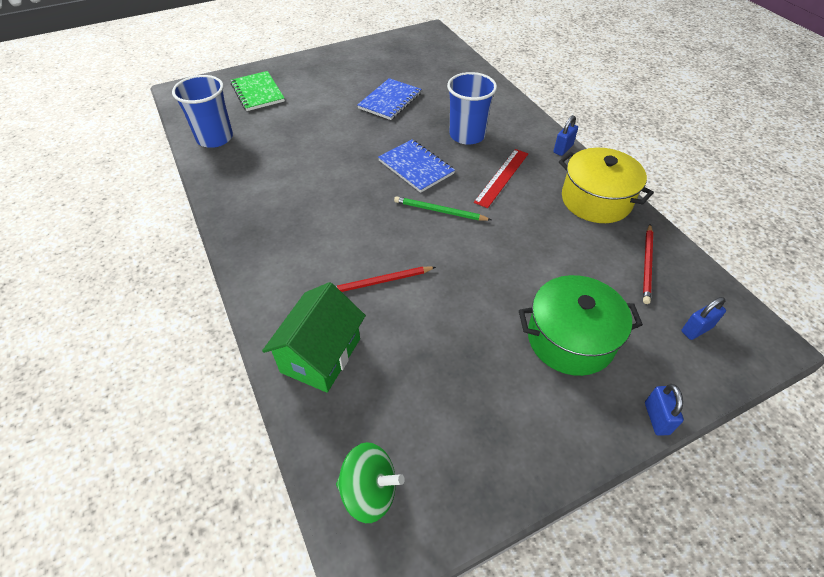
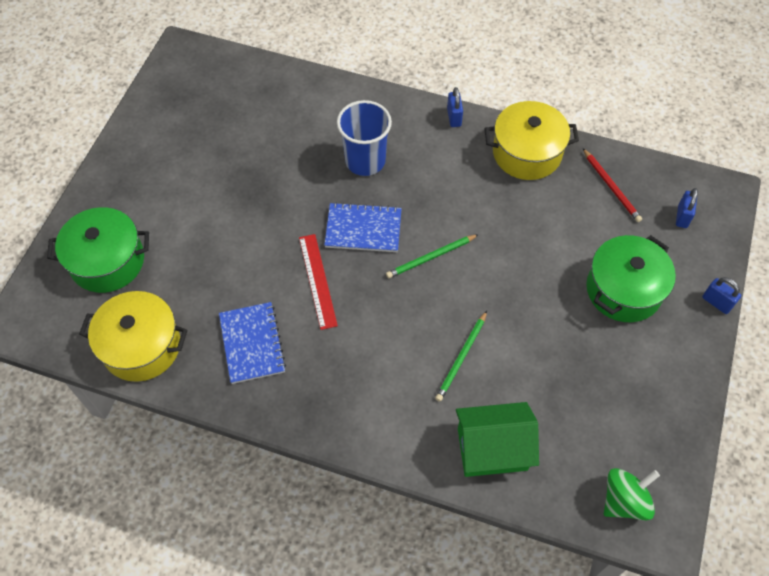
camera: 45 degrees left, 10 degrees up
blue cup [172,75,233,148] -> yellow pot [79,291,187,382]
green notebook [230,71,285,111] -> green pot [47,207,149,293]
green house [262,282,366,393] -> green house turned 75 degrees counterclockwise [456,402,539,477]
red pencil [336,267,436,292] -> green pencil [435,311,487,402]
blue notebook [357,78,422,120] -> blue notebook moved to [219,302,286,384]
red ruler [474,149,528,208] -> red ruler moved to [299,234,338,330]

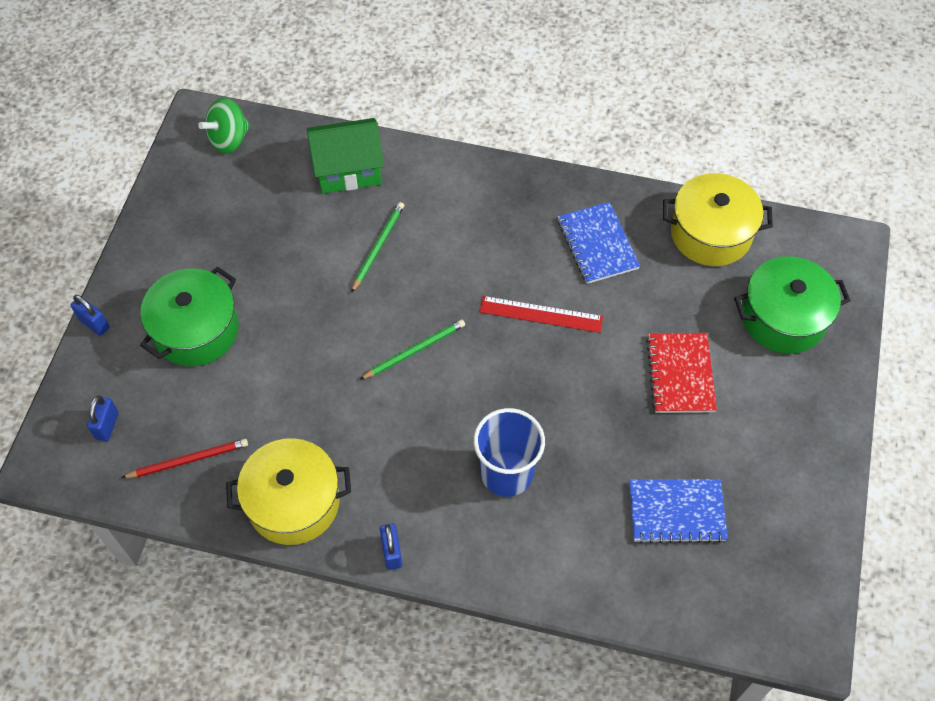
camera: 175 degrees right, 0 degrees up
red ruler [299,234,338,330] -> red ruler turned 60 degrees counterclockwise [479,296,603,333]
blue notebook [324,202,402,252] -> blue notebook moved to [629,479,728,543]
red pencil [583,148,642,222] -> red pencil turned 105 degrees clockwise [121,439,248,478]
none -> red notebook [646,333,717,413]

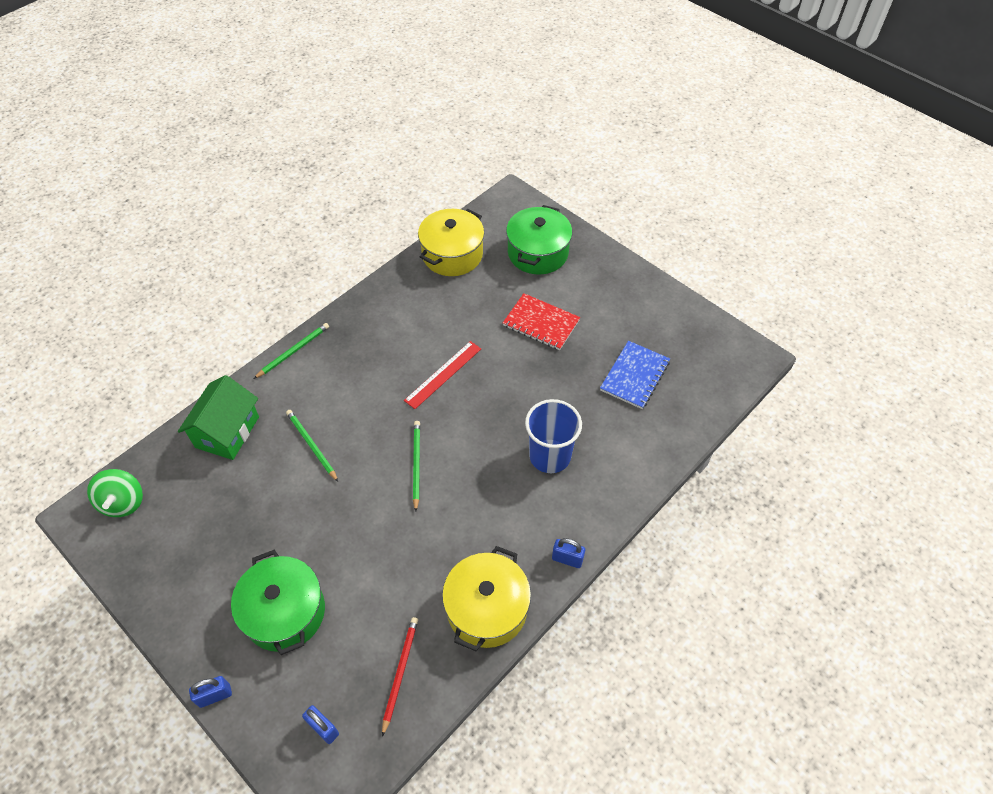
camera: 60 degrees left, 5 degrees down
blue notebook [558,202,640,284] -> none
none -> green pencil [254,323,329,379]

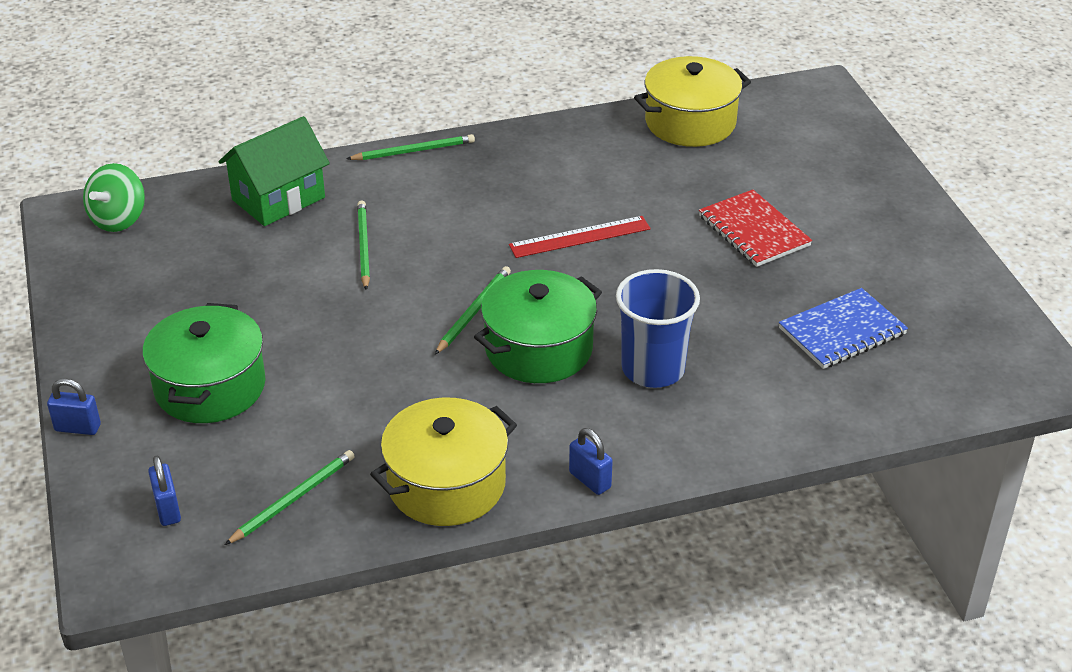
camera: 30 degrees right, 15 degrees down
red pencil [382,617,418,737] -> green pencil [225,450,355,545]
green pot [506,205,572,275] -> green pot moved to [474,270,602,383]

